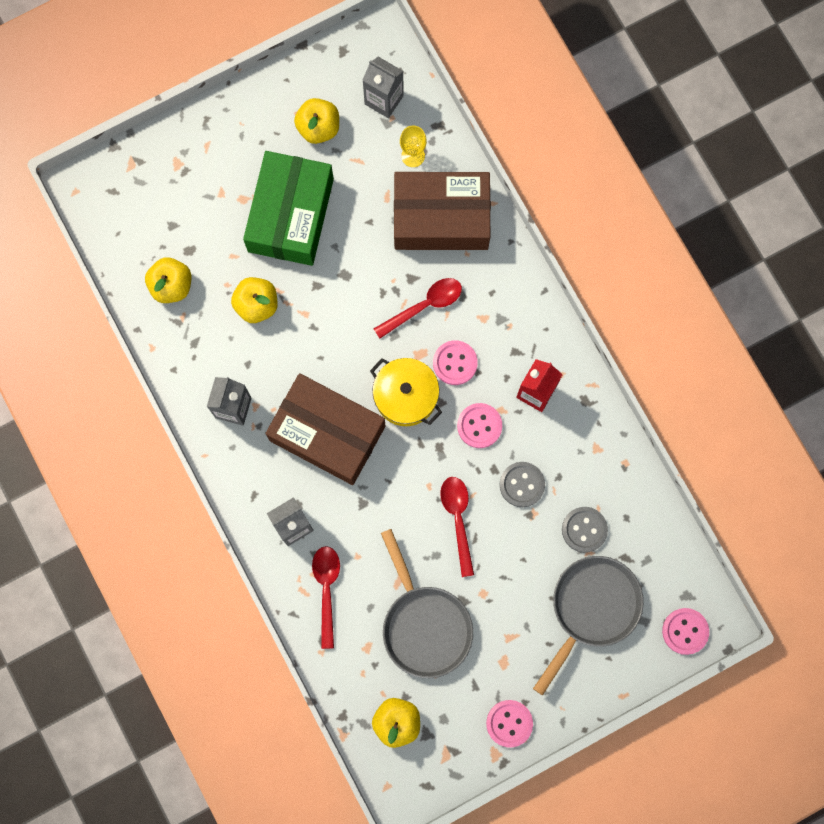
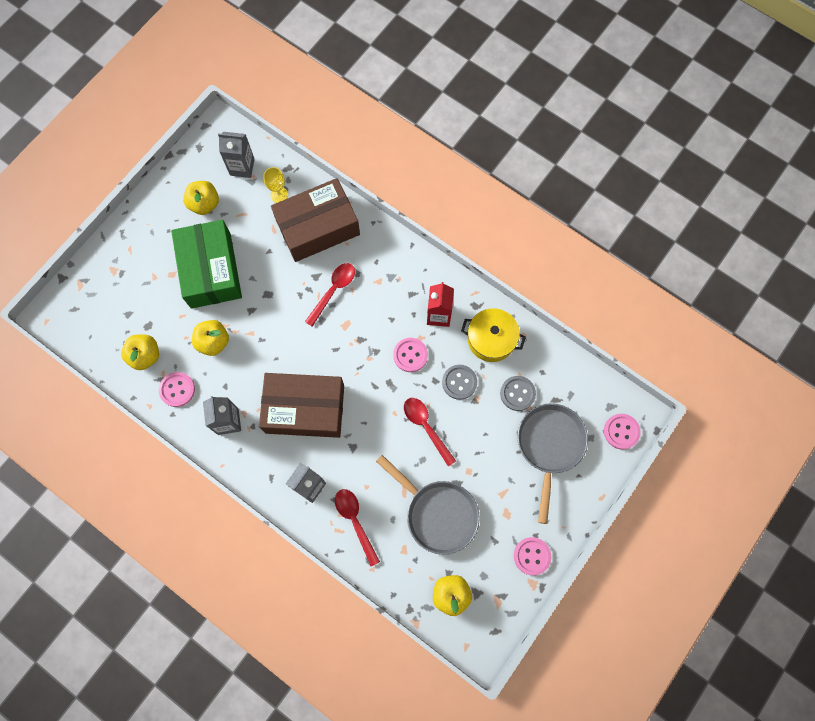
camera: 25 degrees left, 5 degrees down
yellow pot [370,358,442,426] -> yellow pot moved to [461,308,526,362]
pink button [433,340,478,385] -> pink button moved to [159,372,195,407]

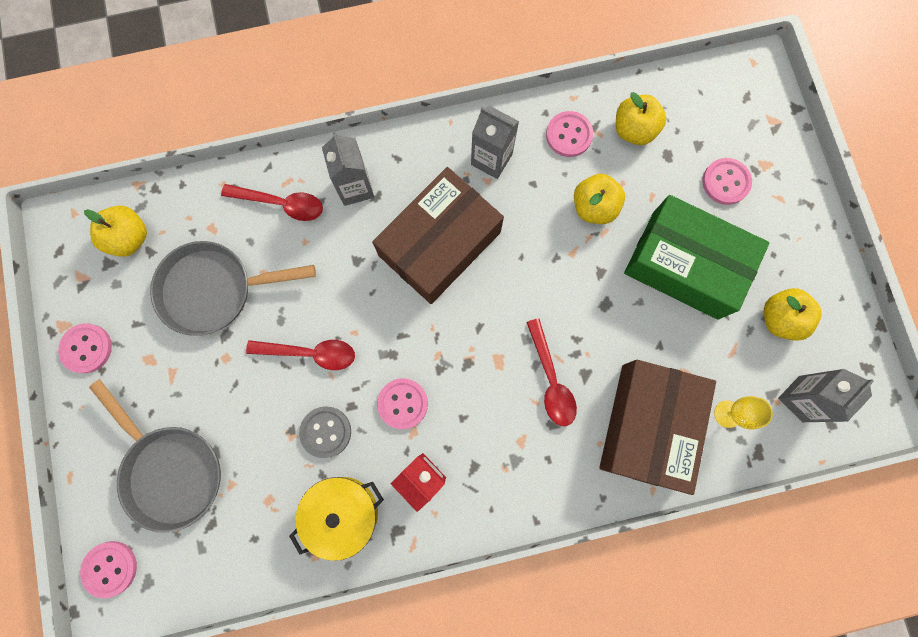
camera: 130 degrees right, 5 degrees up
grey button [500,376,536,411] -> none
none -> pink button [702,158,752,205]

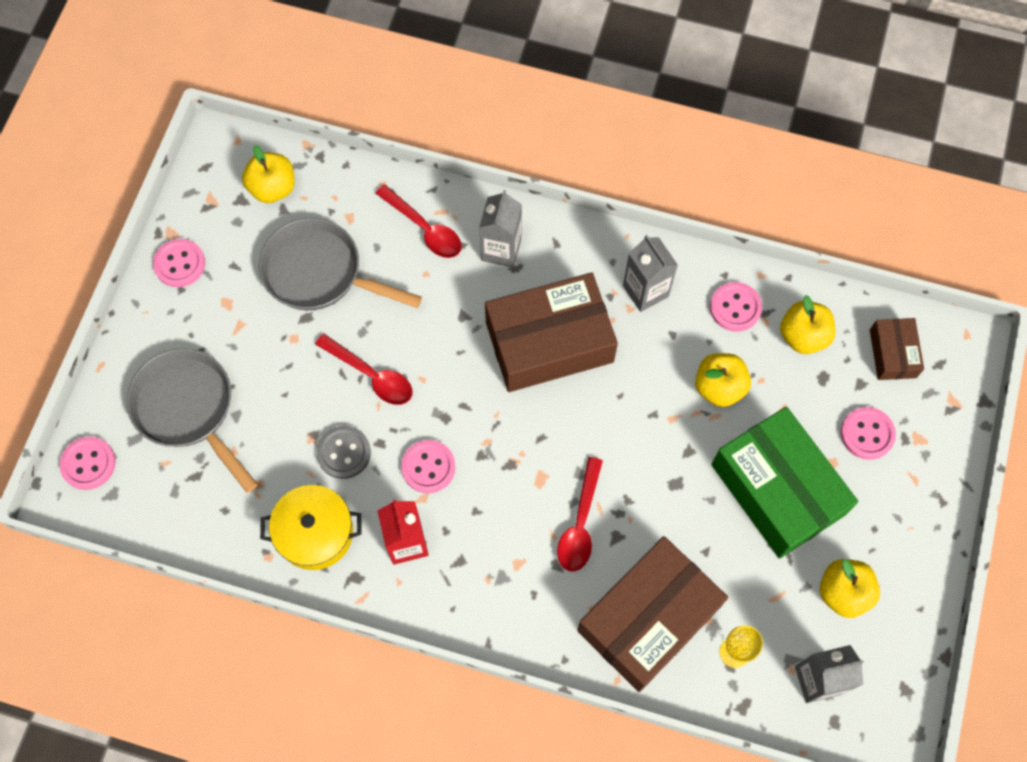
camera: 30 degrees right, 10 degrees down
grey pan [89,379,221,533] -> grey pan turned 150 degrees clockwise [127,348,258,493]
none -> brown box [870,318,924,380]

